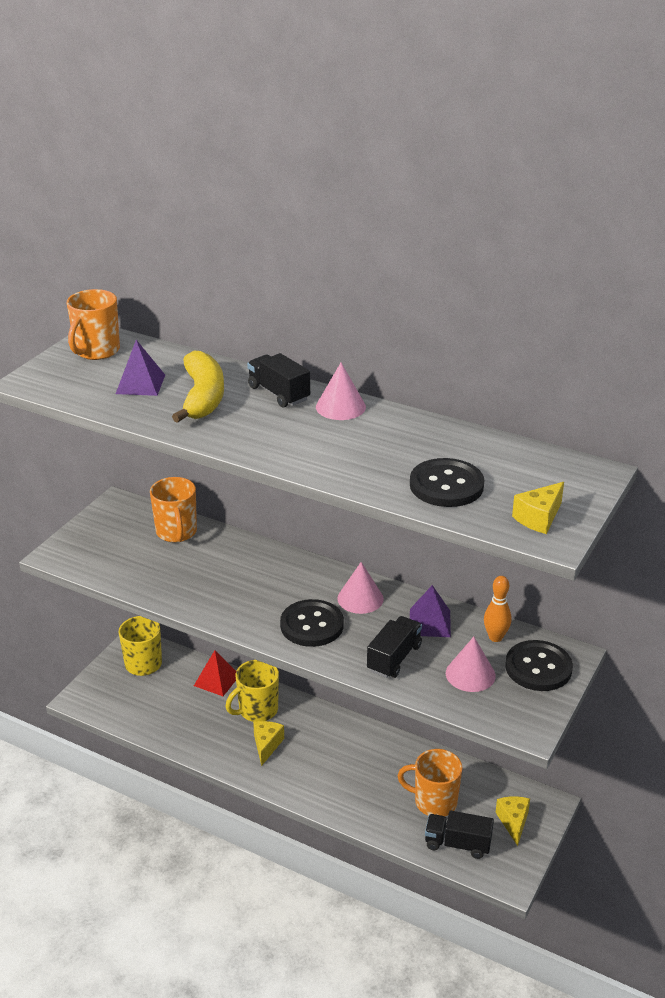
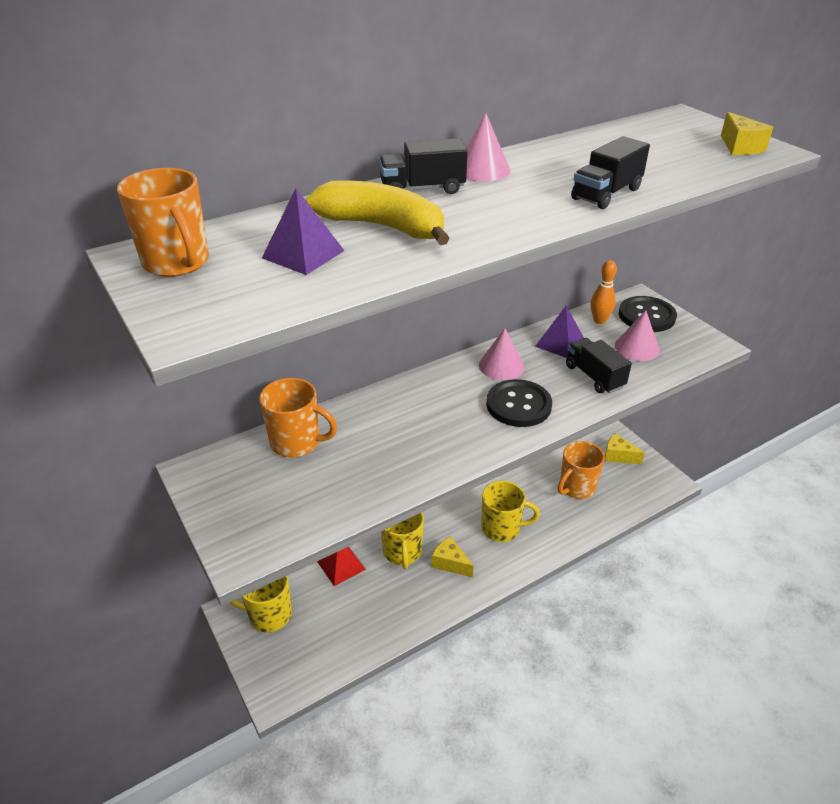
camera: 60 degrees left, 5 degrees up
black button [410,458,484,507] -> none
black truck [425,811,494,859] -> black truck moved to [571,136,650,209]
none -> yellow mug [481,481,540,542]

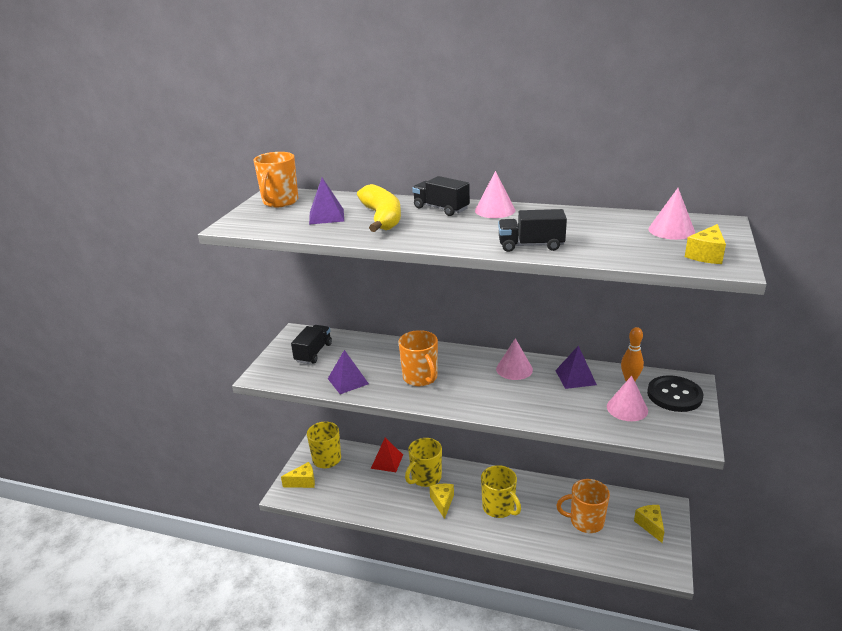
camera: 50 degrees right, 10 degrees down
orange mug [259,378,337,457] -> orange mug moved to [398,330,438,386]
black button [486,379,552,427] -> none
black truck [566,338,632,393] -> black truck moved to [291,325,332,364]
none -> yellow cheese [281,462,315,488]
none -> purple pyramid [328,350,369,394]
none -> pink cone [648,188,695,240]

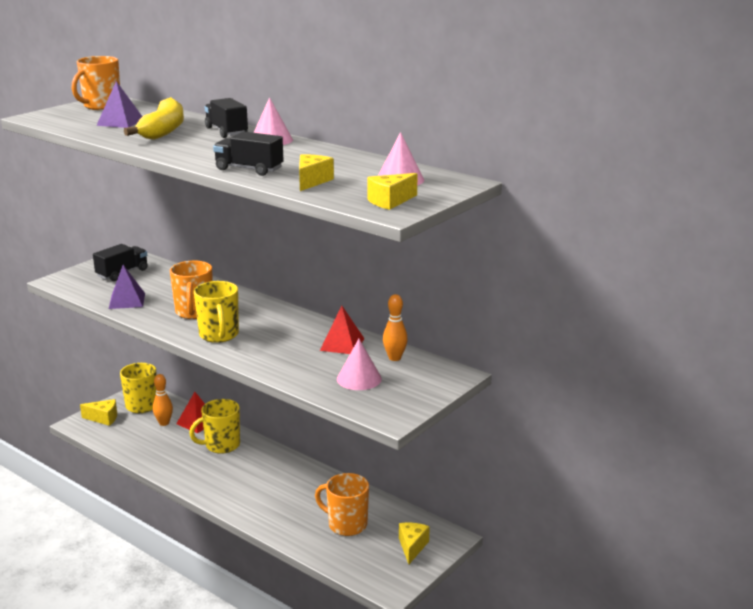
camera: 20 degrees right, 5 degrees down
yellow cheese [429,484,454,519] -> yellow cheese moved to [299,154,334,191]
yellow mug [481,465,521,518] -> yellow mug moved to [194,281,239,343]
pink cone [496,338,533,380] -> none
purple pyramid [555,345,597,389] -> red pyramid [320,306,364,354]
black button [647,375,704,412] -> none
none -> orange bowling pin [153,374,173,426]

